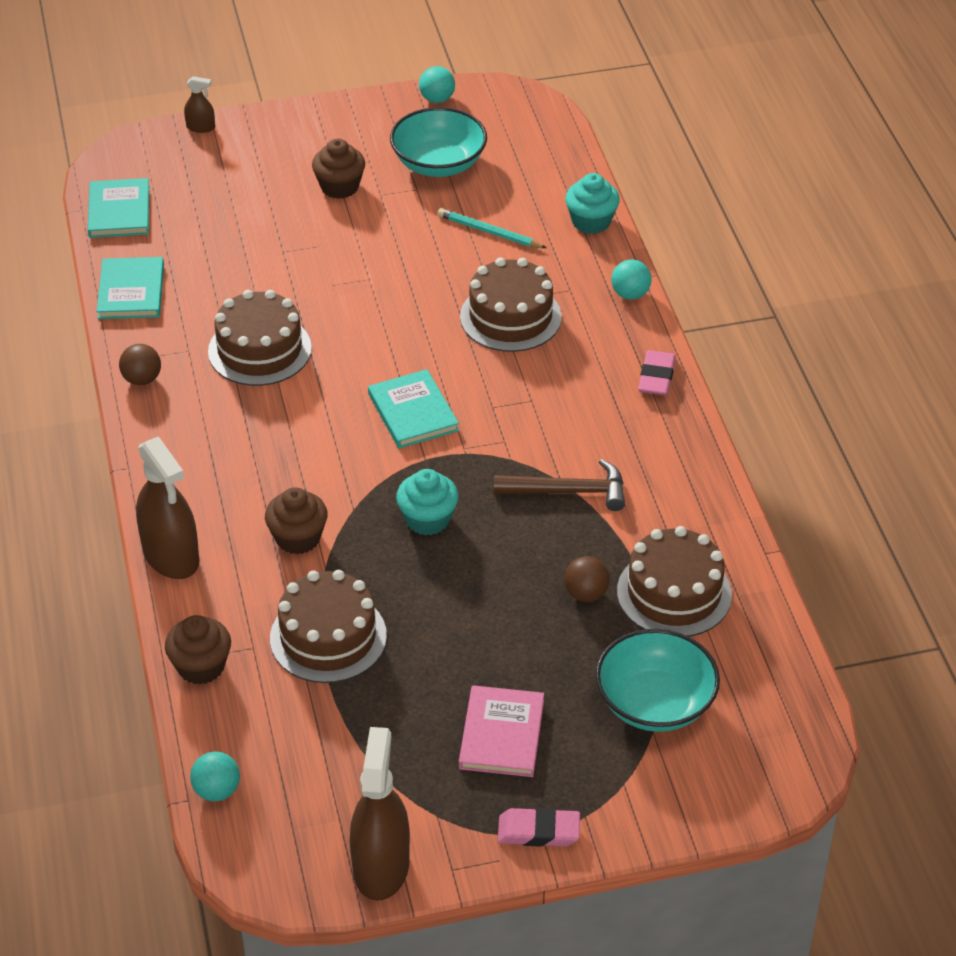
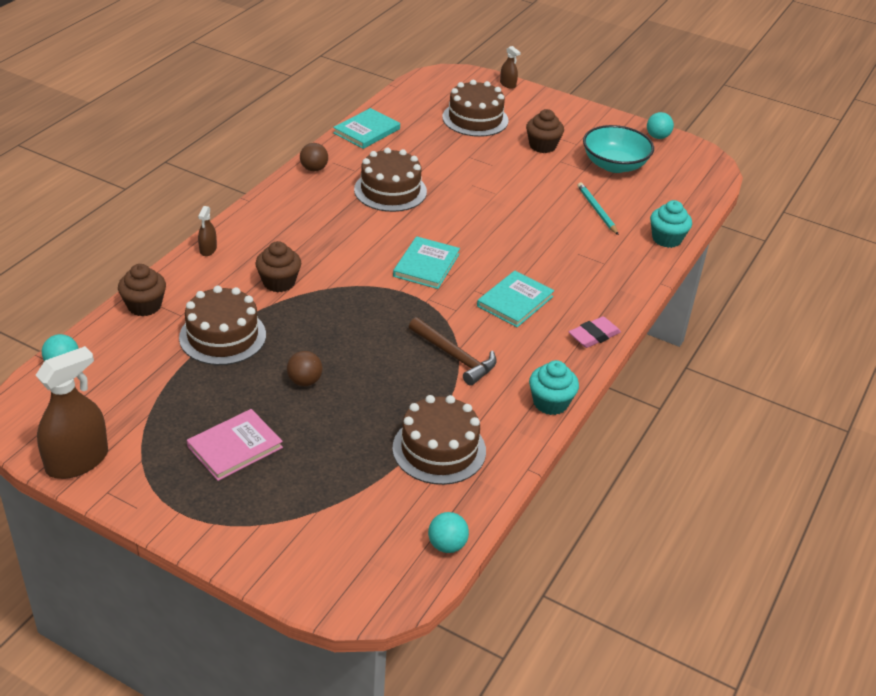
camera: 40 degrees right, 5 degrees down
turquoise book [88,178,149,238] -> turquoise book moved to [477,271,554,327]
brown spray bottle [136,437,199,579] -> brown spray bottle [198,206,217,256], size x0.46
turquoise cupcake [396,469,459,536] -> turquoise cupcake moved to [529,360,579,415]
brown cake [460,257,562,352] -> brown cake moved to [443,80,509,137]
pink eraser [498,808,580,847] -> none
brown ball [564,556,610,602] -> brown ball moved to [287,351,322,386]
turquoise bowl [595,629,720,732] -> none
turquoise ball [611,259,652,300] -> turquoise ball moved to [428,512,469,553]

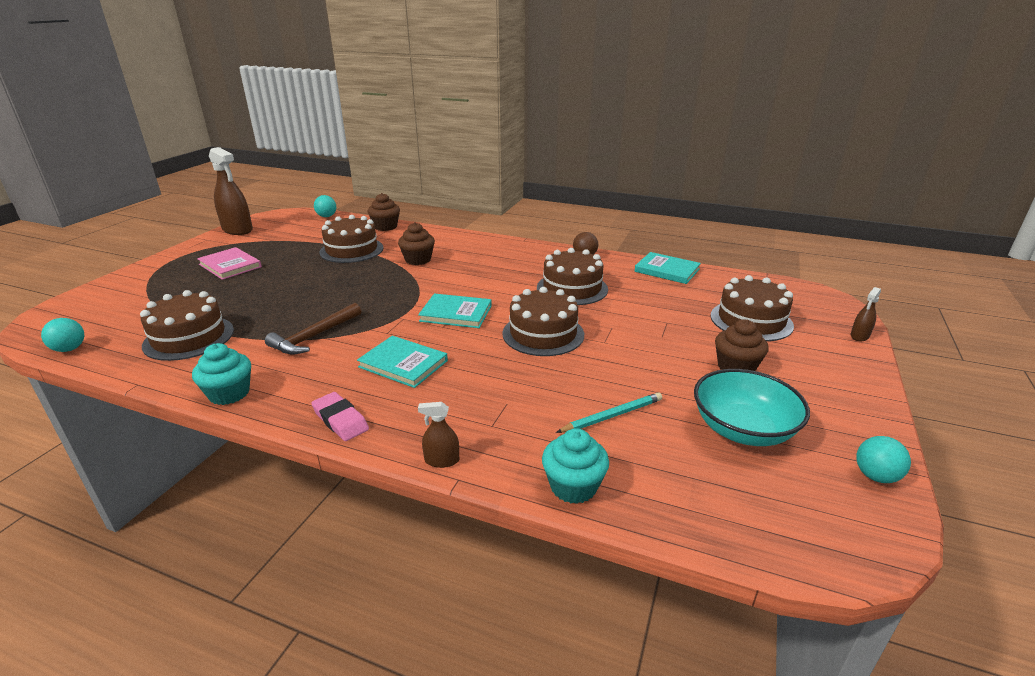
camera: 85 degrees right, 10 degrees down
brown spray bottle [198,206,217,256] -> brown spray bottle moved to [418,402,459,468]
brown ball [287,351,322,386] -> none
none -> brown cake [502,287,584,356]

